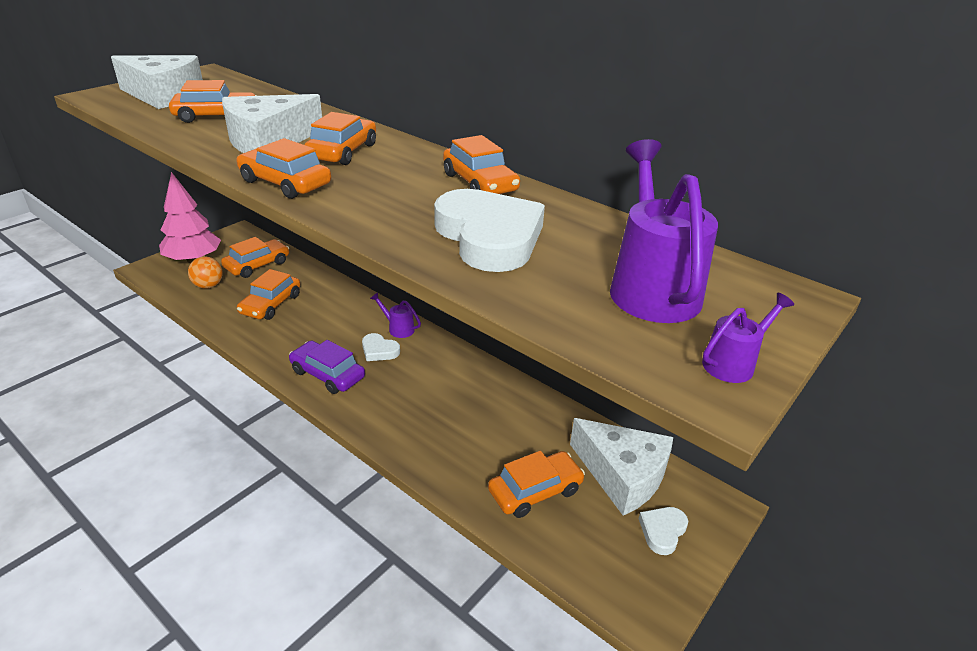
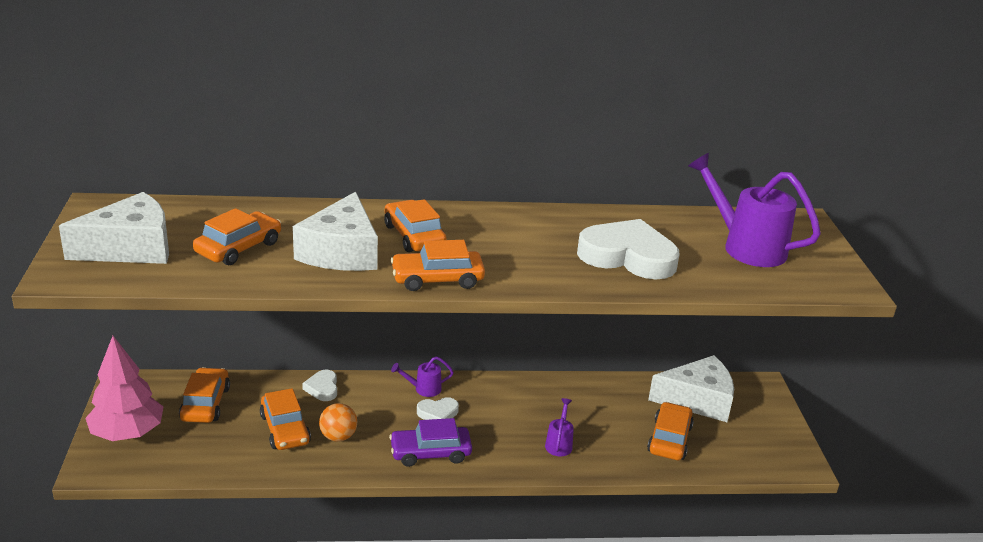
camera: 45 degrees left, 5 degrees down
orange ball [188,257,222,289] -> orange ball moved to [319,403,357,442]
orange car [443,135,520,194] -> none
white heart [638,507,688,555] -> white heart moved to [302,370,337,401]
purple watering can [702,293,794,383] -> purple watering can moved to [545,398,574,456]

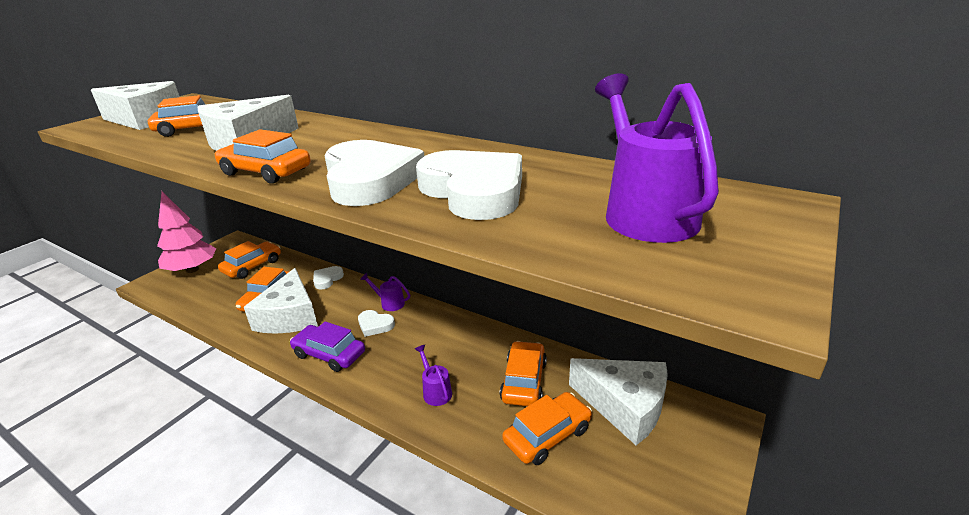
camera: 40 degrees right, 0 degrees up
orange ball [319,403,357,442] -> white cheese [244,268,318,334]
orange car [384,199,447,252] -> orange car moved to [500,341,547,406]
purple watering can [545,398,574,456] -> purple watering can turned 75 degrees counterclockwise [415,345,452,406]
none -> white heart [324,140,424,206]

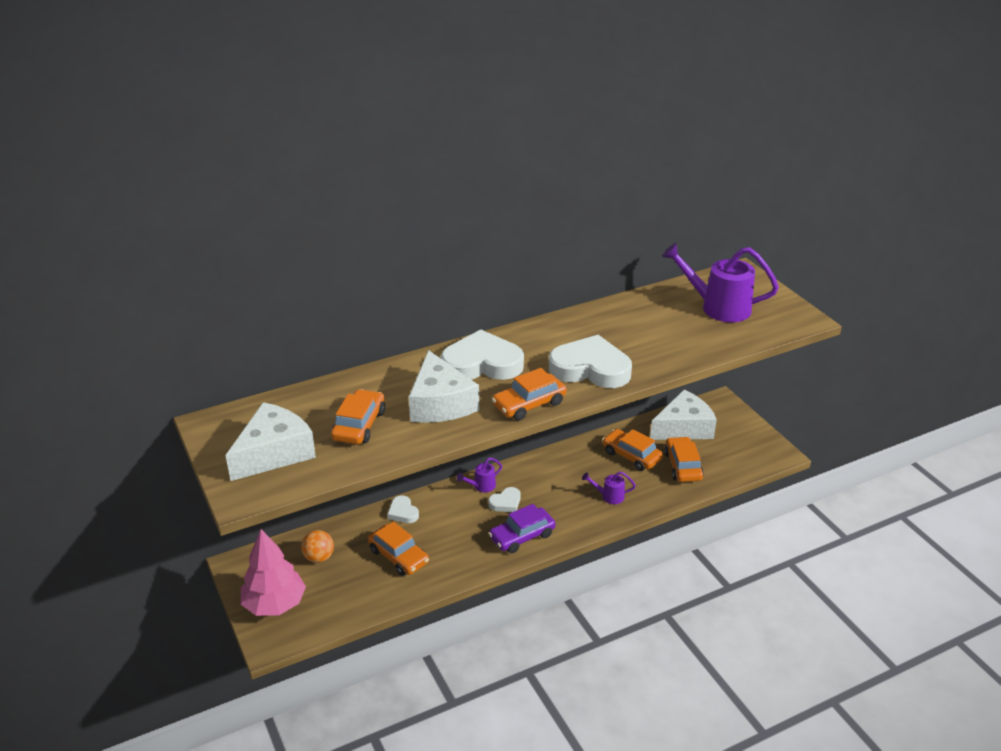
camera: 60 degrees left, 5 degrees up
orange car [218,241,281,279] -> orange ball [301,530,334,563]
white cheese [244,268,318,334] -> none
white heart [416,150,522,220] -> white heart moved to [441,329,524,380]

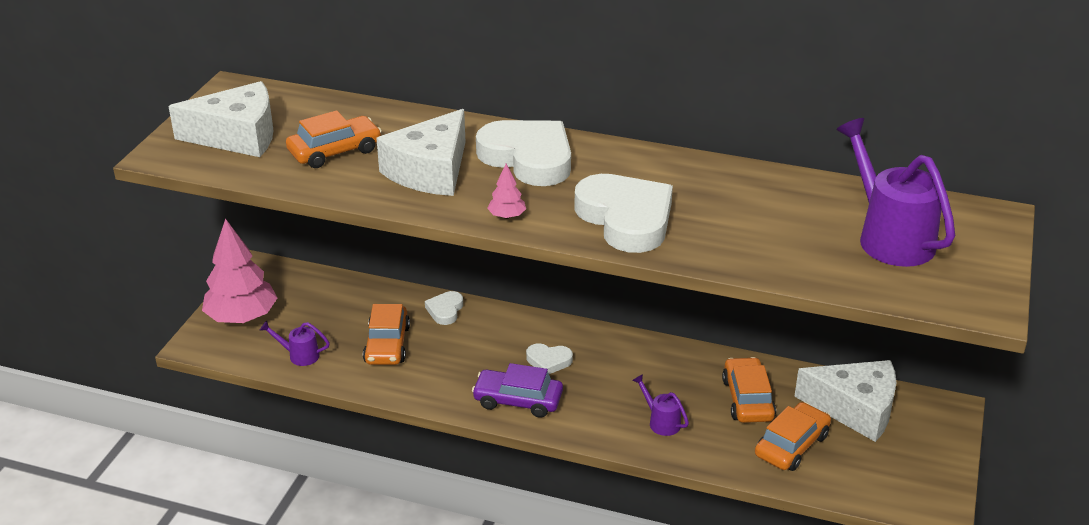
camera: 45 degrees right, 0 degrees up
orange ball [301,530,334,563] -> none
purple watering can [457,458,502,492] -> purple watering can moved to [260,321,330,366]
orange car [492,368,567,421] -> pink tree [487,164,526,219]

